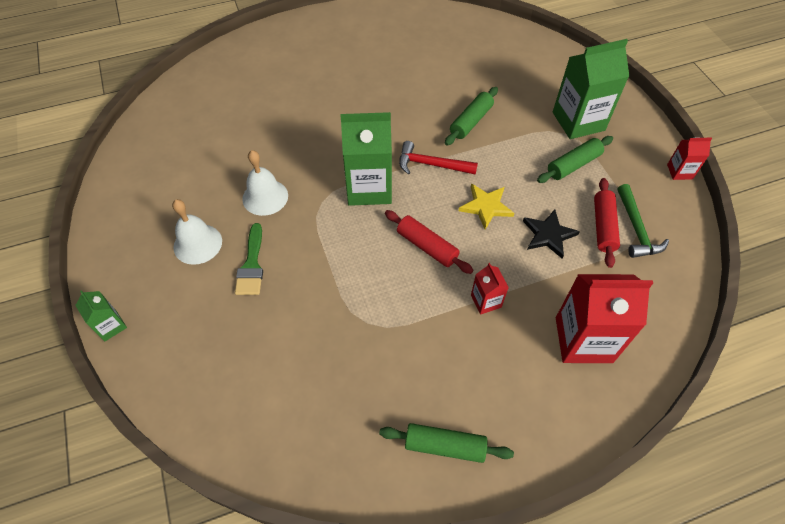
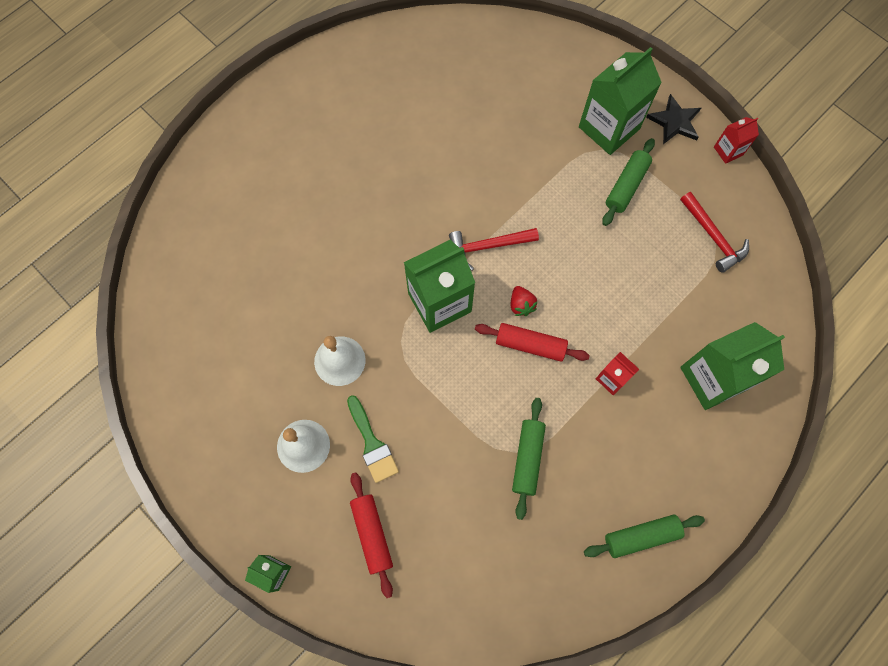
camera: 25 degrees left, 15 degrees up
green rolling pin [445,87,498,146] -> green rolling pin moved to [512,398,546,520]
yellow star [459,184,515,230] -> none
black star [523,210,580,258] -> black star moved to [646,94,701,144]
red carton [556,274,653,363] -> green carton [680,322,785,410]
red rolling pin [594,178,620,268] -> red rolling pin moved to [350,473,393,598]
green hammer [618,184,669,258] -> red hammer [680,192,749,273]
none -> red strawberry [511,286,538,316]

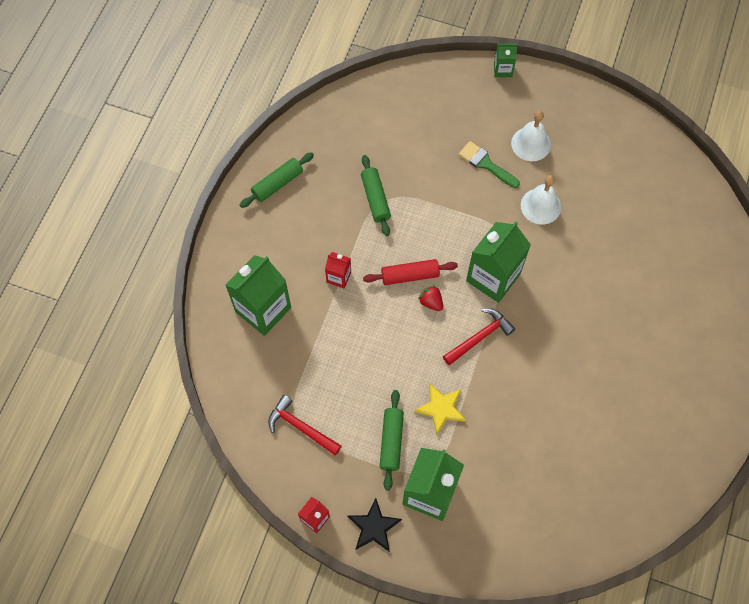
camera: 155 degrees right, 5 degrees down
red rolling pin [350,473,393,598] -> none
none -> yellow star [414,384,466,434]

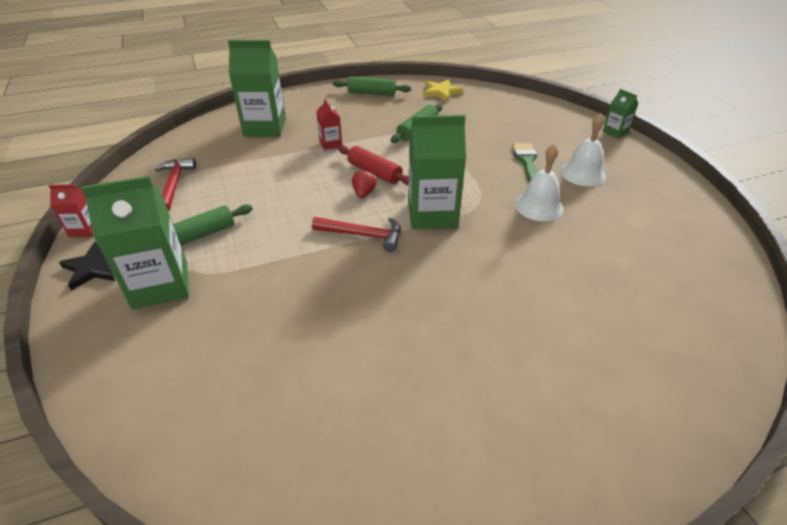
camera: 50 degrees right, 25 degrees down
yellow star [414,384,466,434] -> yellow star moved to [423,79,463,102]

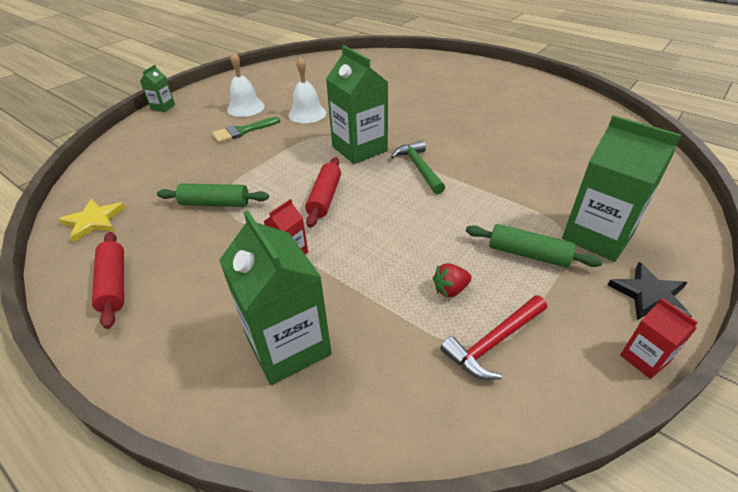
camera: 120 degrees left, 0 degrees up
red hammer [312,217,401,252] -> green hammer [391,140,445,194]
green rolling pin [333,76,411,96] -> red rolling pin [92,232,124,329]
red strawberry [352,169,377,198] -> red strawberry moved to [433,263,472,298]

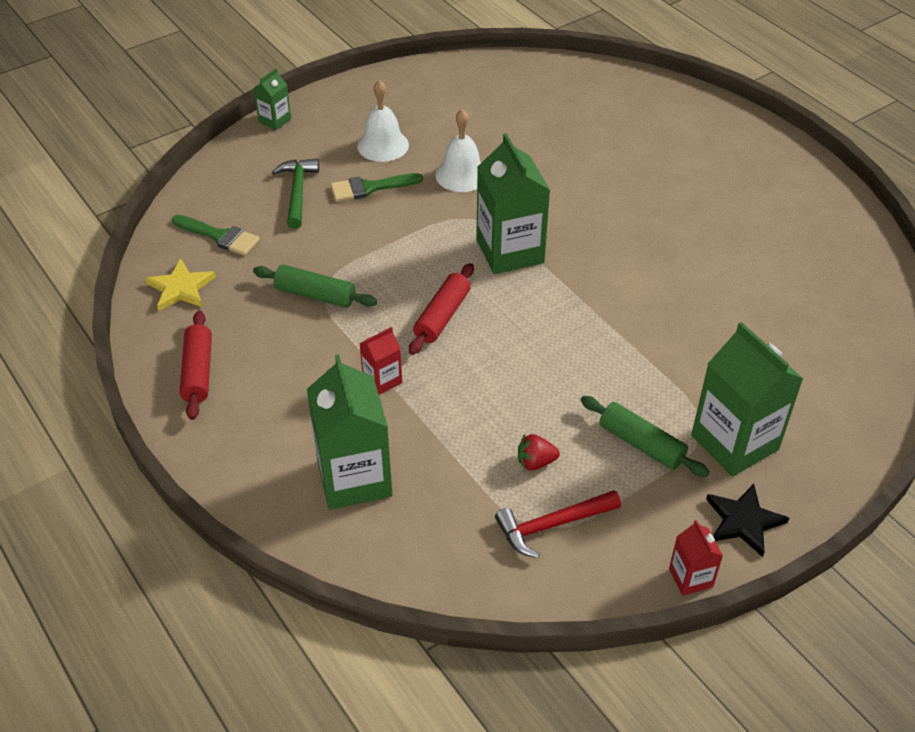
camera: 15 degrees right, 5 degrees up
green hammer [391,140,445,194] -> green hammer moved to [272,158,319,229]
none -> green brush [172,215,260,255]

